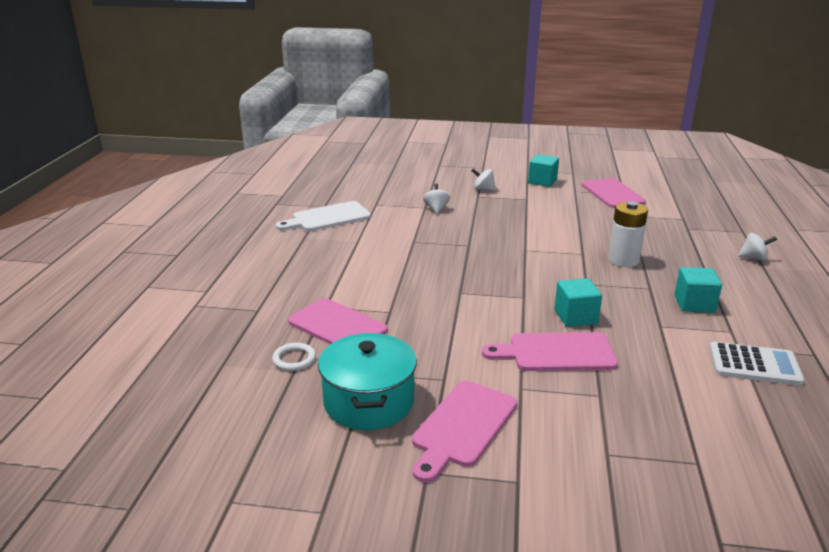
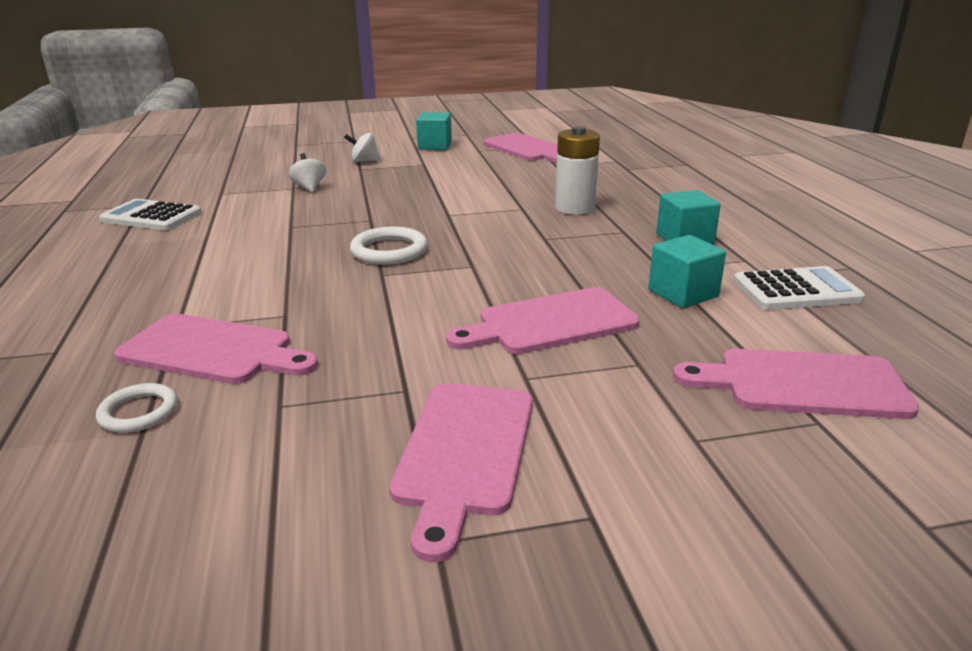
camera: 20 degrees left, 0 degrees up
white cutting board [276,201,371,231] -> white calculator [99,199,202,231]
turquoise pot [318,333,417,430] -> none
turquoise cube [554,278,602,327] -> turquoise cube moved to [648,235,726,308]
white spinning top [738,233,777,261] -> none
none -> white ring [350,227,428,265]
none -> pink cutting board [673,349,919,419]

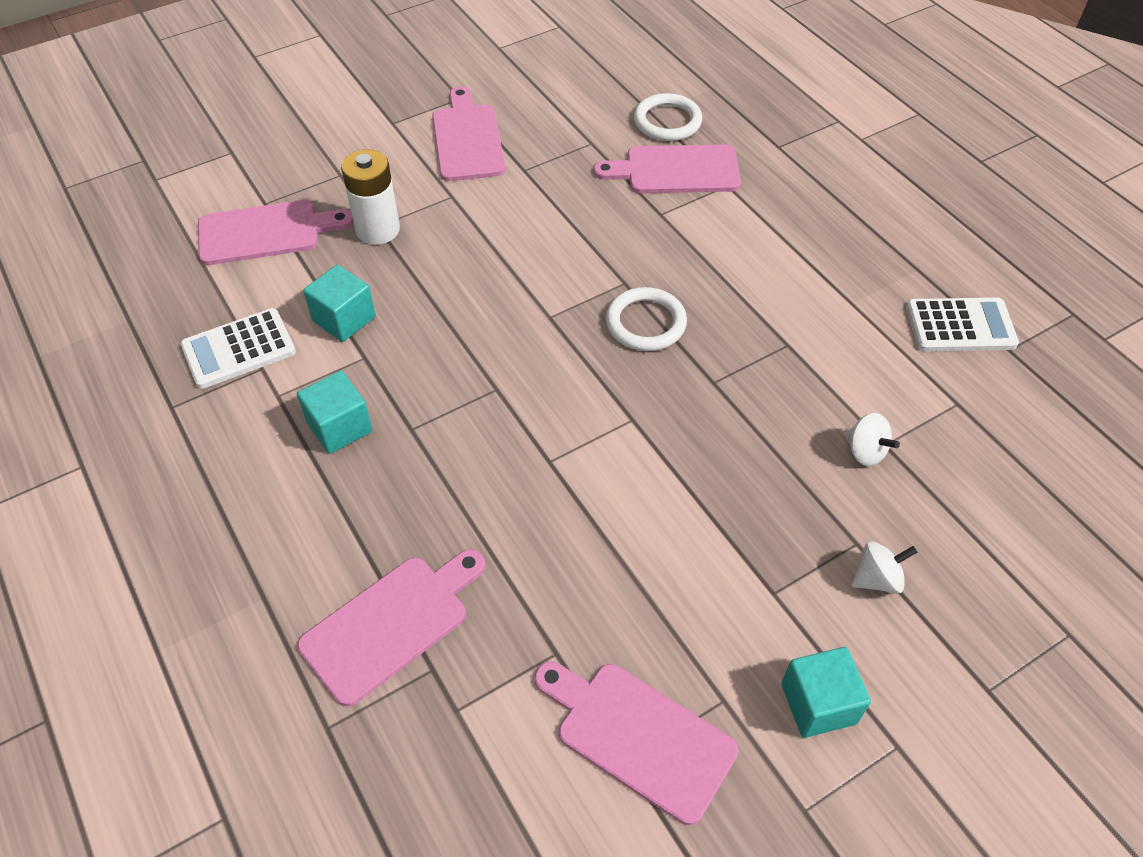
camera: 160 degrees right, 25 degrees up
white ring [96,383,178,433] -> white ring [634,93,702,141], size x1.51
pink cutting board [446,287,640,354] -> pink cutting board moved to [297,549,485,707]
white battery [555,126,600,215] -> white battery moved to [341,149,400,245]

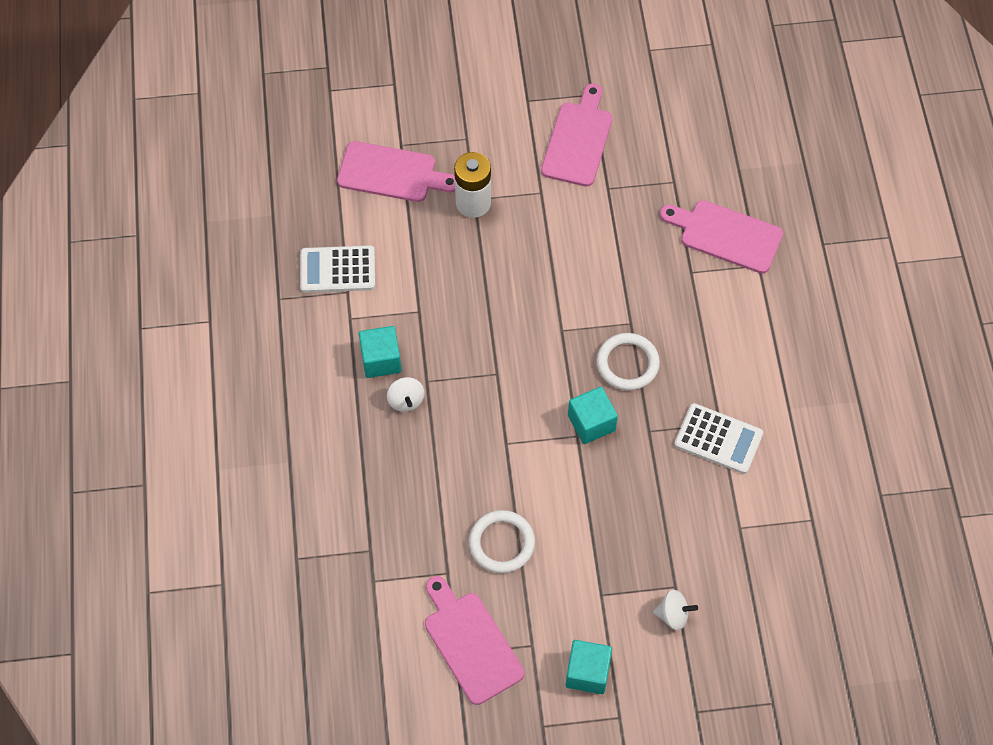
camera: 25 degrees right, 10 degrees up
pink cutting board [297,549,485,707] -> none
turquoise cube [303,265,376,342] -> turquoise cube moved to [568,387,618,444]
white ring [634,93,702,141] -> white ring moved to [469,510,535,573]
white spinning top [845,413,900,466] -> white spinning top moved to [387,377,425,412]
white calculator [906,297,1019,351] -> white calculator moved to [674,403,763,474]

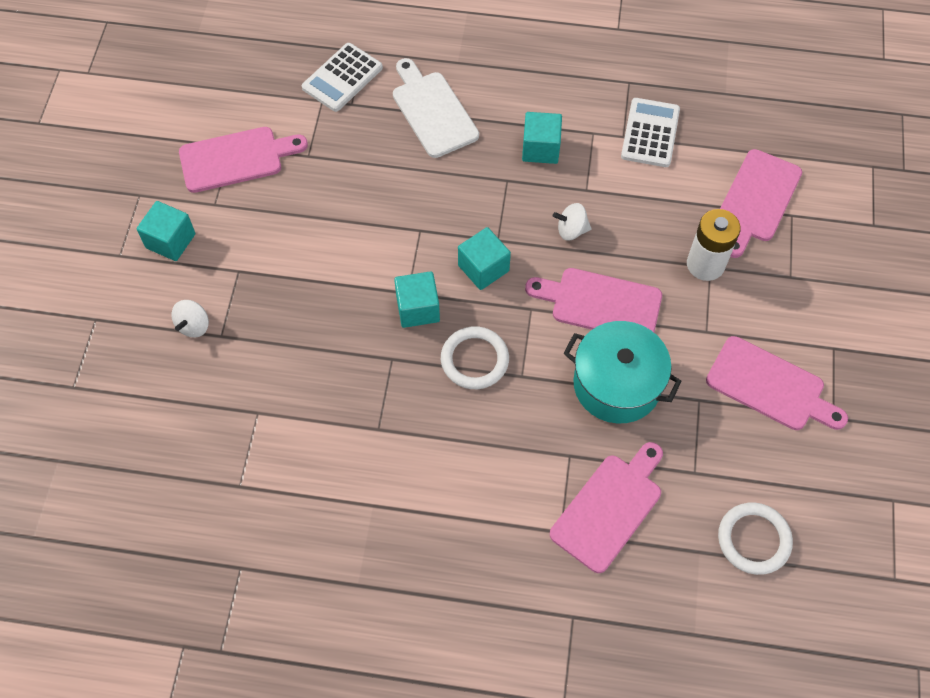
camera: 105 degrees right, 0 degrees up
white spinning top [387,377,425,412] -> white spinning top moved to [553,203,592,241]
white ring [469,510,535,573] -> white ring moved to [718,502,793,575]
white calculator [674,403,763,474] -> white calculator moved to [302,43,383,112]
none -> white cutting board [393,58,479,158]
none -> turquoise cube [458,227,511,290]
none -> pink cutting board [525,268,662,332]
none -> turquoise pot [564,321,681,423]

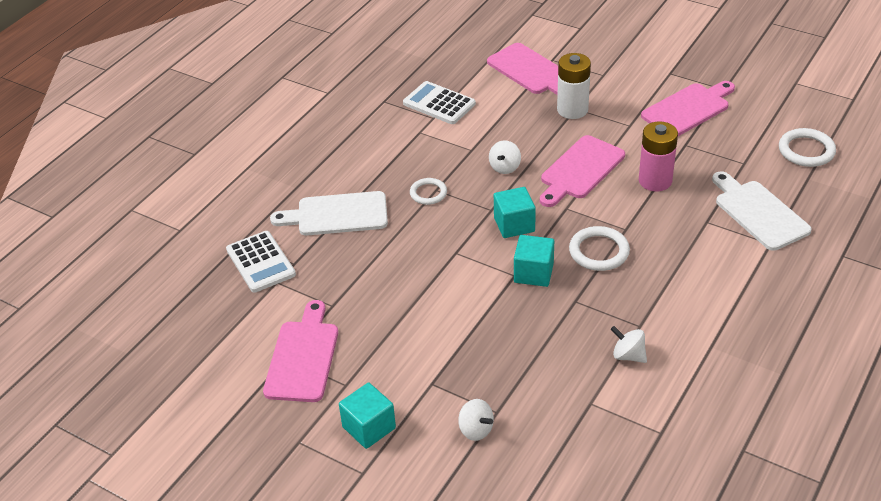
camera: 65 degrees left, 20 degrees down
turquoise cube [522,112,562,164] -> none
pink cutting board [550,442,663,573] -> white cutting board [712,171,812,251]
turquoise pot [564,321,681,423] -> pink battery [639,121,678,192]
none -> white ring [410,178,447,205]
none -> white spinning top [611,326,647,363]

